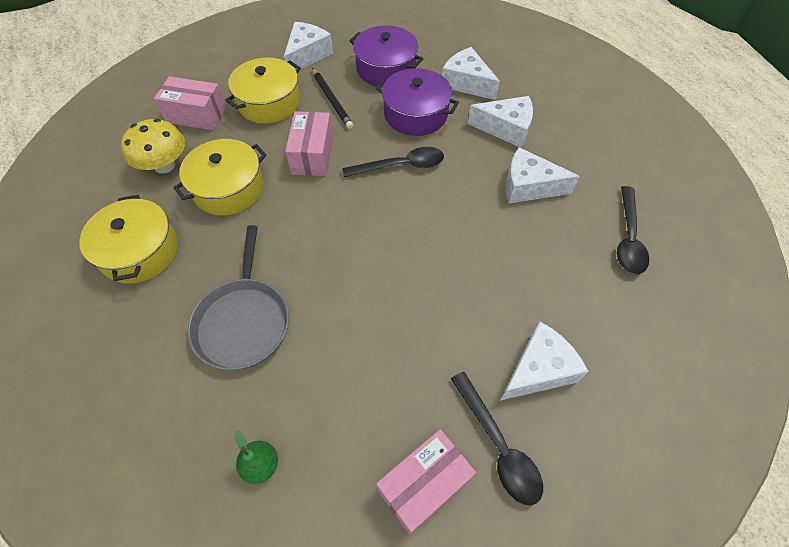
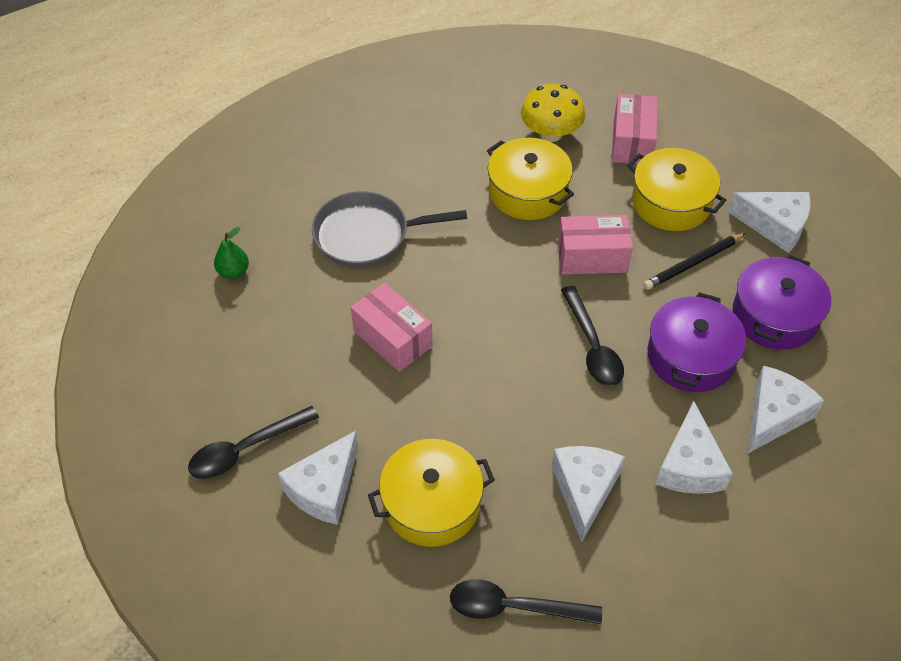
camera: 85 degrees right, 5 degrees down
yellow pot [79,195,178,284] -> yellow pot moved to [368,439,495,547]
pink box [376,429,476,535] -> pink box moved to [351,283,432,372]
white cheese [500,321,589,401] -> white cheese turned 75 degrees clockwise [278,431,358,525]

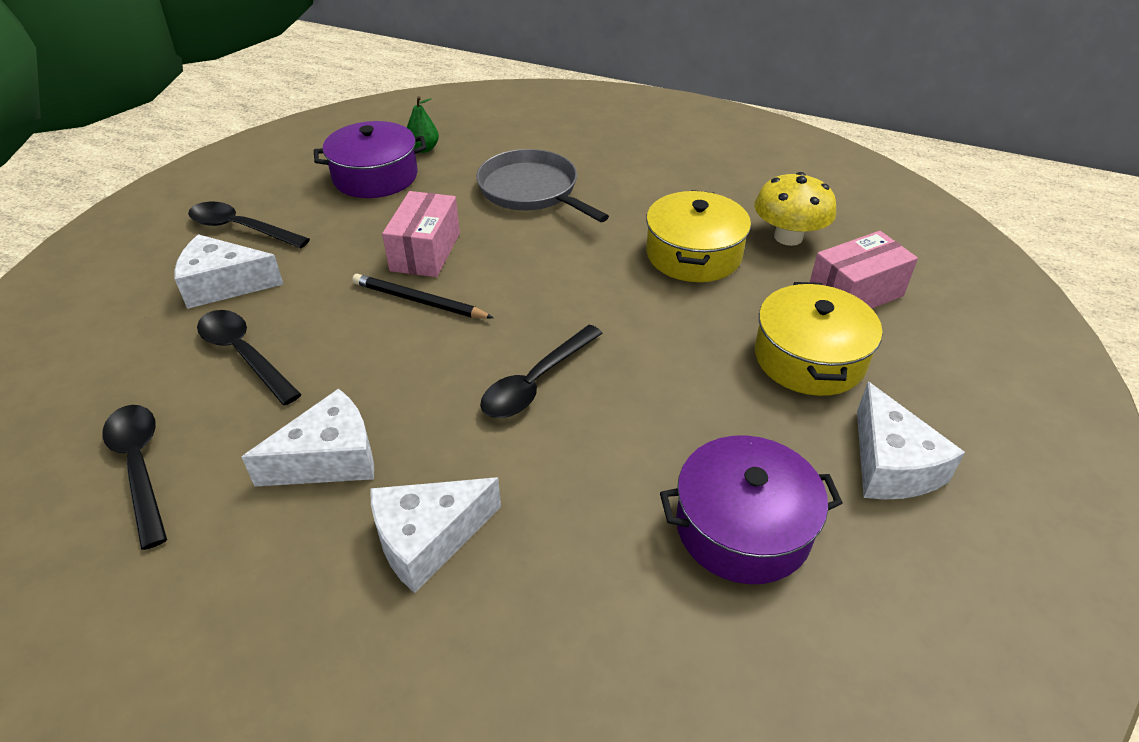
camera: 55 degrees right, 10 degrees down
yellow pot [368,439,495,547] -> black spoon [197,310,302,405]
pink box [558,215,633,274] -> none
black pencil [643,233,746,290] -> black pencil moved to [352,274,494,319]
purple pot [647,292,746,392] -> purple pot moved to [314,121,427,198]
white cheese [748,366,824,453] -> none

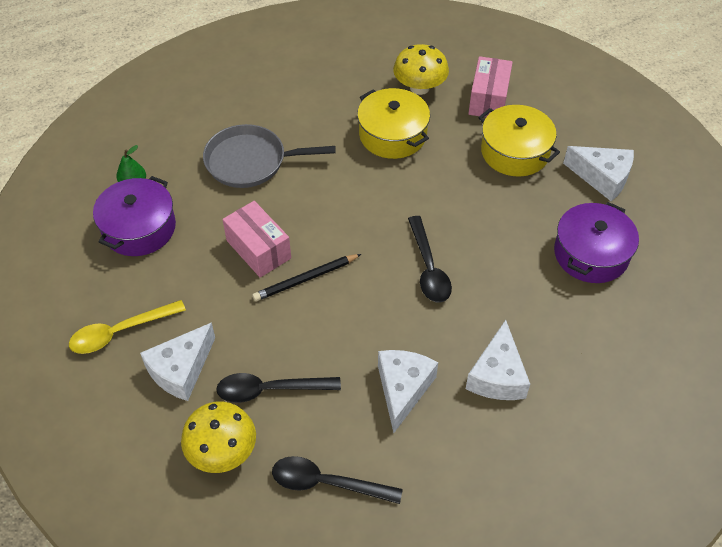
camera: 50 degrees left, 10 degrees up
black spoon [188,202,310,248] -> yellow spoon [69,300,186,354]
none -> yellow mushroom [181,401,256,473]

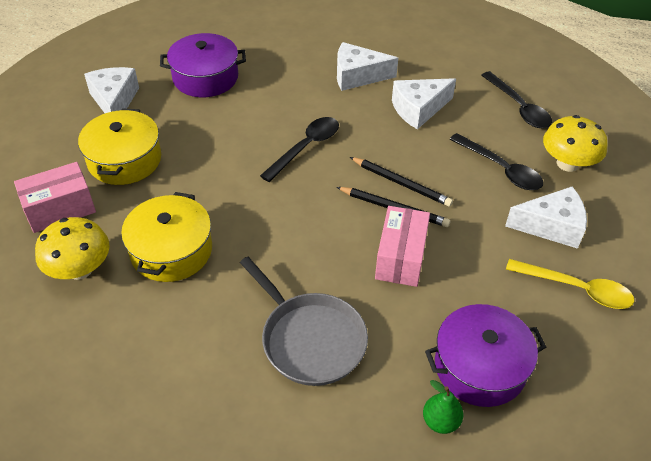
camera: 130 degrees left, 5 degrees down
white cheese [466,320,530,400] -> white cheese turned 150 degrees counterclockwise [337,42,398,91]
none -> black pencil [350,157,453,207]

